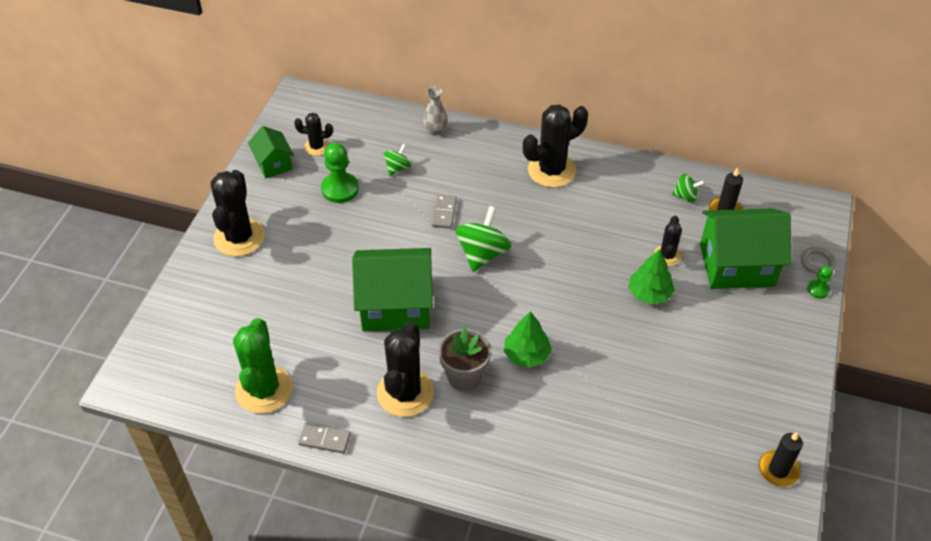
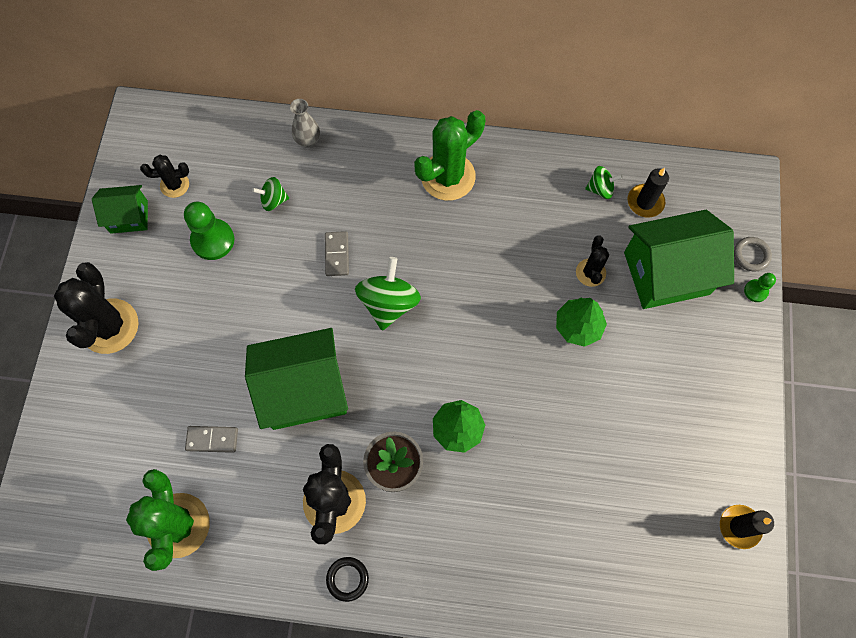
camera: 10 degrees left, 20 degrees up
green house [248,126,294,179] -> green house turned 60 degrees counterclockwise [92,185,148,234]
grey domino [298,423,351,454] -> grey domino moved to [185,426,238,453]
green spinning top [384,144,411,176] -> green spinning top turned 120 degrees counterclockwise [252,177,289,211]
black cactus [523,104,588,188] -> green cactus [414,110,485,201]
none -> black ring [326,557,369,602]

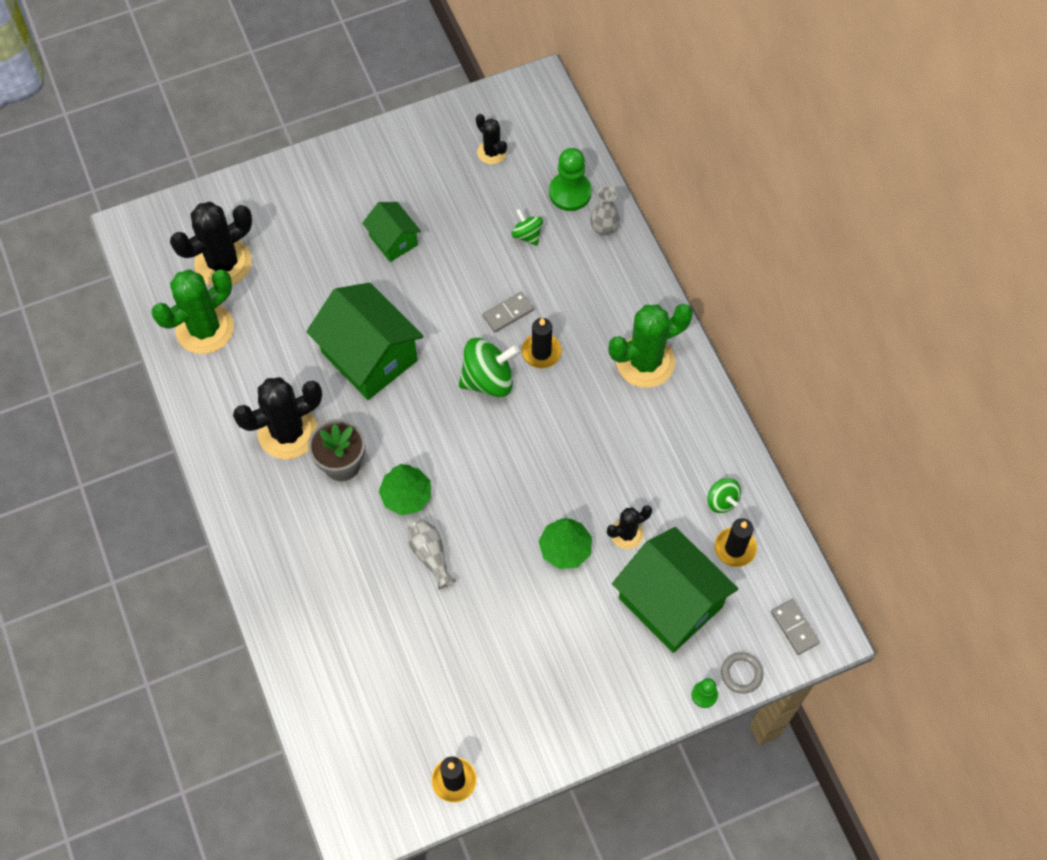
camera: 60 degrees right, 5 degrees down
black cactus [54,262,139,354] -> black cactus moved to [170,202,252,286]
green house [92,185,148,234] -> green house moved to [362,202,421,262]
green pawn [184,202,234,260] -> green pawn moved to [549,148,592,211]
grey domino [185,426,238,453] -> grey domino moved to [771,599,820,655]
black ring [326,557,369,602] -> none
green cactus [414,110,485,201] -> green cactus turned 45 degrees counterclockwise [608,304,693,388]
none -> grey vase [408,519,456,589]
none -> black candle [522,318,562,368]

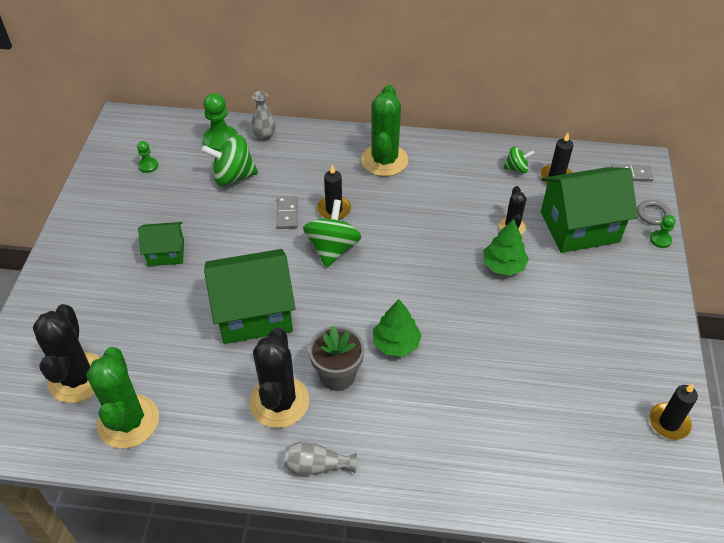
camera: 60 degrees left, 15 degrees down
grey vase [408,519,456,589] -> grey vase moved to [284,441,357,475]
black cactus [476,114,507,164] -> green pawn [137,141,158,173]
green spinning top [512,209,543,246] -> green spinning top [201,135,258,186], size x1.81

